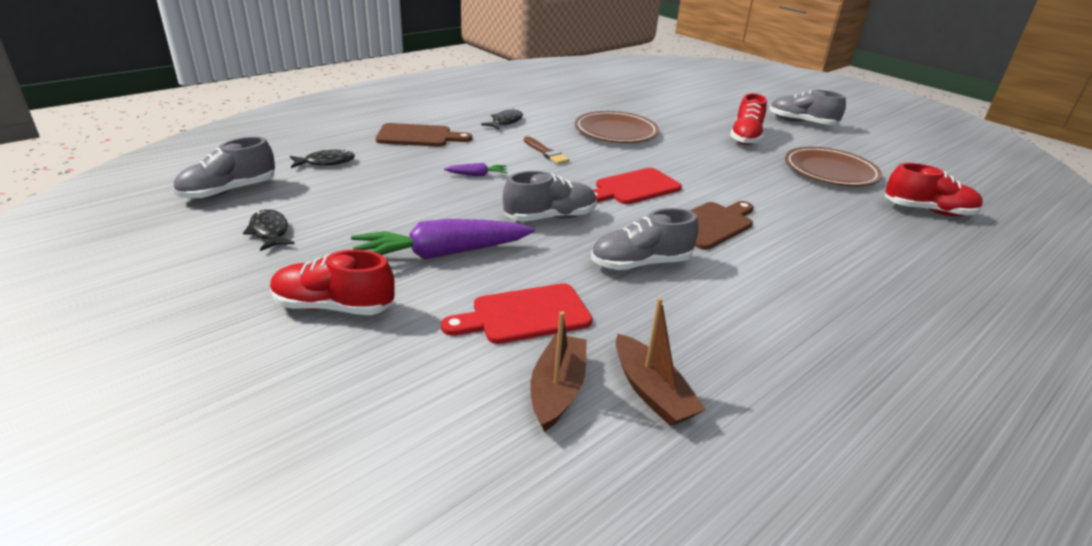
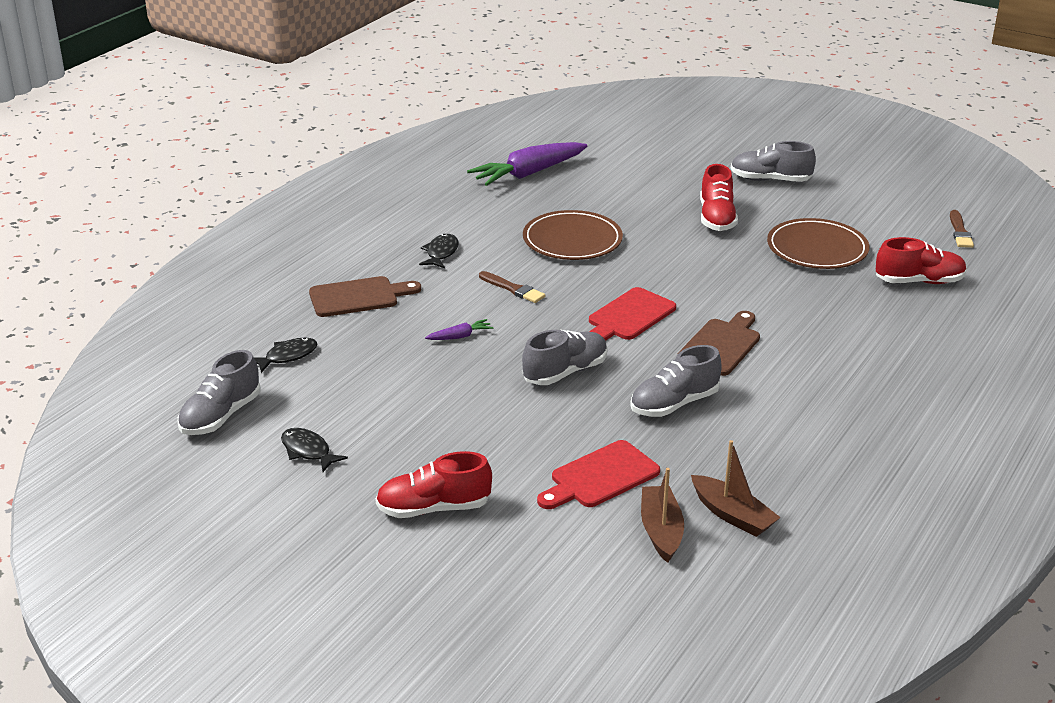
camera: 15 degrees left, 0 degrees up
purple carrot [351,219,535,259] -> purple carrot moved to [467,142,587,186]
none -> brown brush [950,210,974,248]

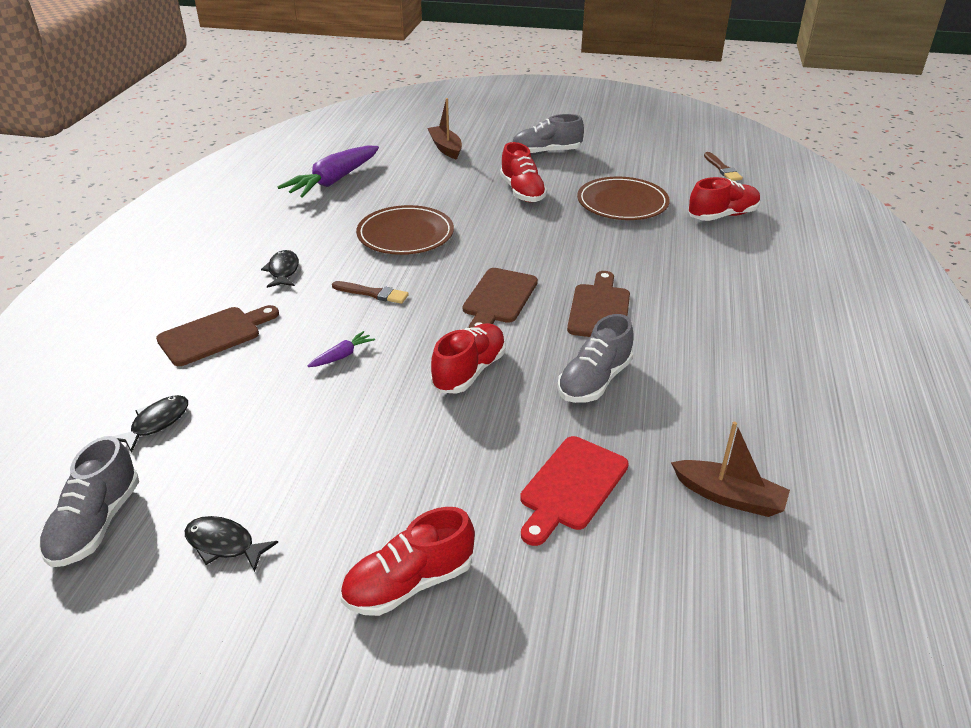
camera: 20 degrees left, 5 degrees up
grey shoe [522,330,608,385] -> red shoe [431,323,506,394]
red cutting board [589,287,676,341] -> brown cutting board [463,268,538,328]
brown boat [641,468,684,563] -> brown boat moved to [428,98,462,160]

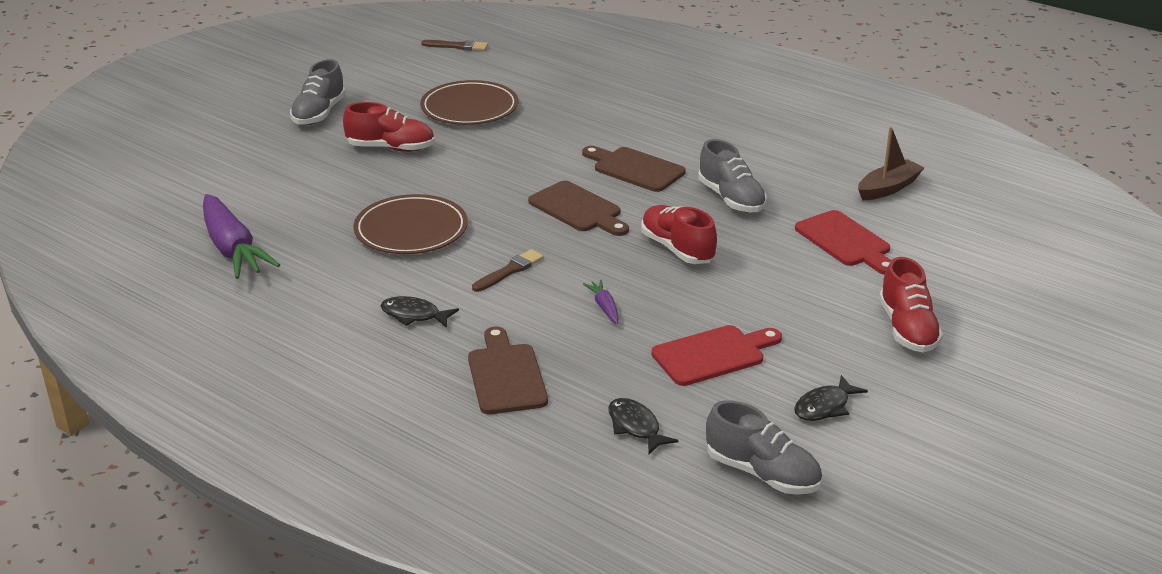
camera: 65 degrees left, 5 degrees down
brown boat [428,98,462,160] -> none
red shoe [688,177,761,221] -> none
none -> red cutting board [651,325,782,386]

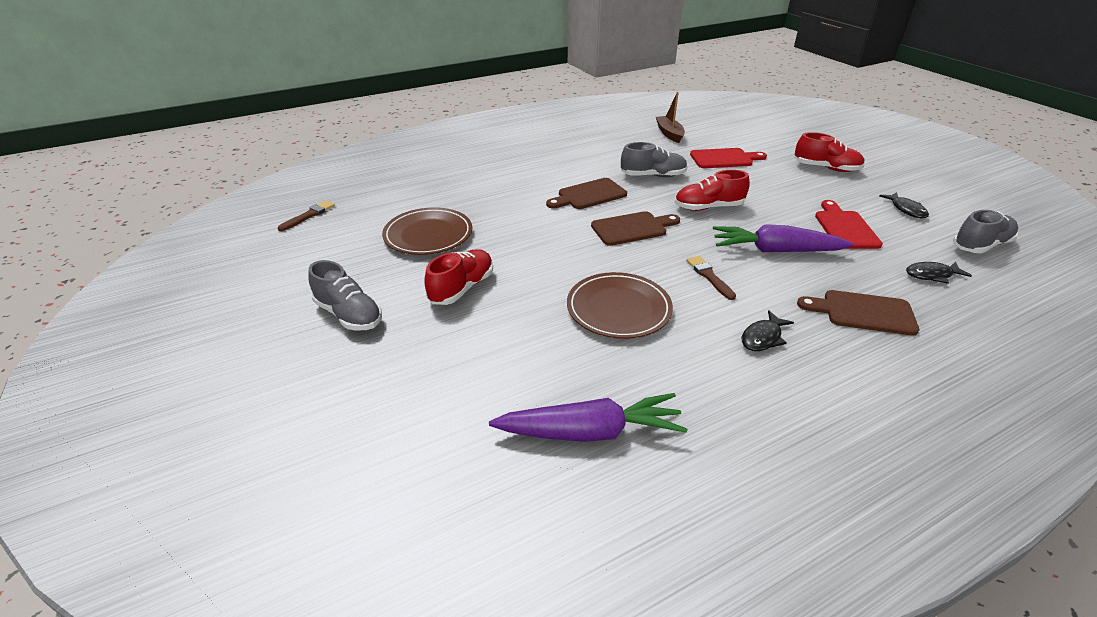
camera: 65 degrees left, 5 degrees up
purple carrot [583,280,618,324] -> purple carrot [713,224,854,252], size x2.31

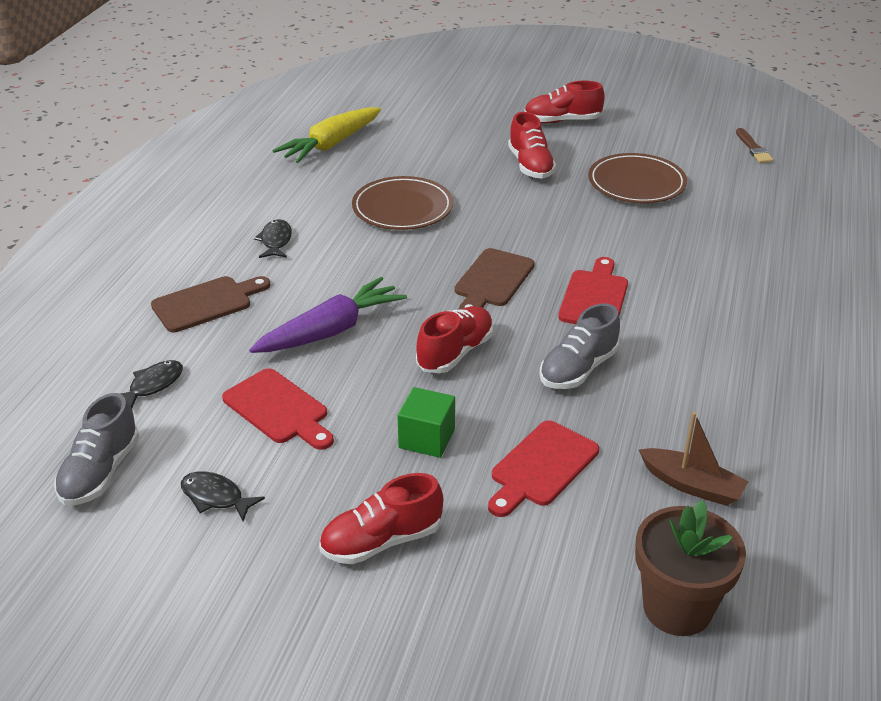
camera: 135 degrees right, 0 degrees up
grey shoe [308,260,382,331] -> red shoe [524,81,605,123]
purple carrot [489,393,688,442] -> yellow carrot [273,107,381,163]
brown cutting board [546,178,627,209] -> red cutting board [558,257,628,324]
brown brush [687,256,736,300] -> none
none -> green cube [397,387,455,458]
none -> brown flower pot [635,500,746,636]

